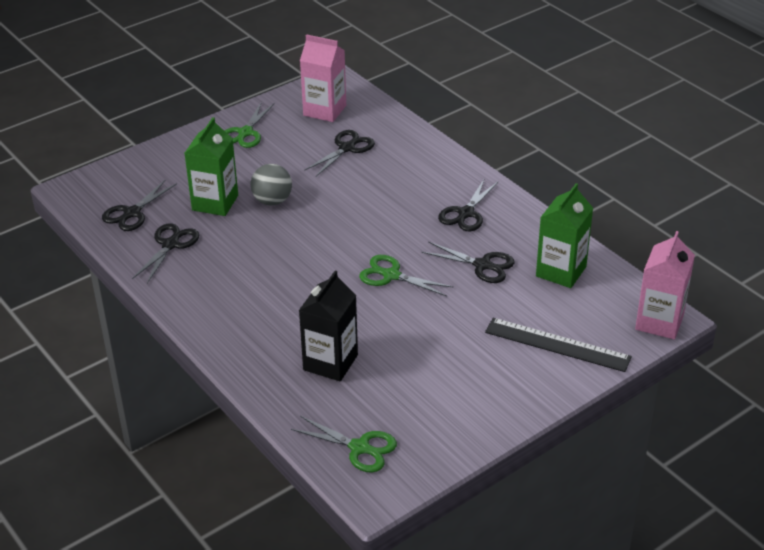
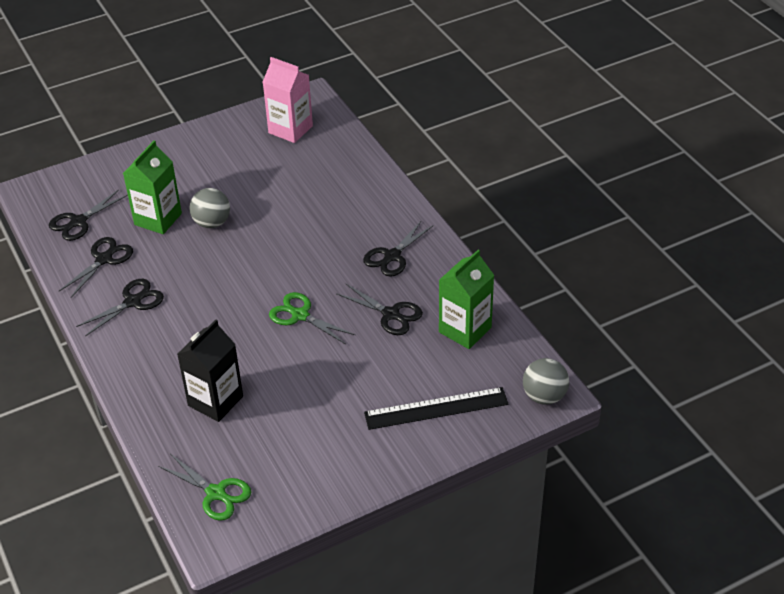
camera: 10 degrees right, 5 degrees up
green scissors [225,102,274,148] -> none
black scissors [304,130,375,176] -> black scissors moved to [76,279,164,336]
black ruler [485,318,632,372] -> black ruler turned 45 degrees counterclockwise [364,387,508,430]
pink carton [635,231,695,340] -> grey ball [523,358,569,405]

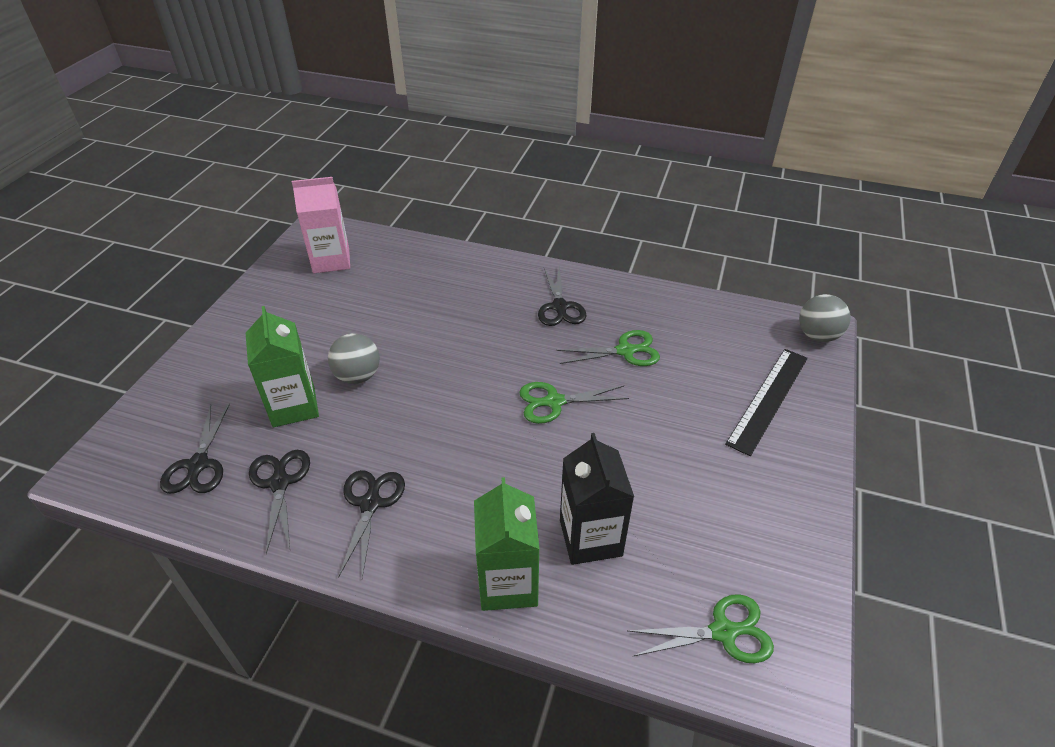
camera: 45 degrees left, 0 degrees up
black scissors [336,284,423,335] -> green scissors [556,330,660,366]
green carton [439,250,494,349] -> green carton moved to [474,477,539,611]

